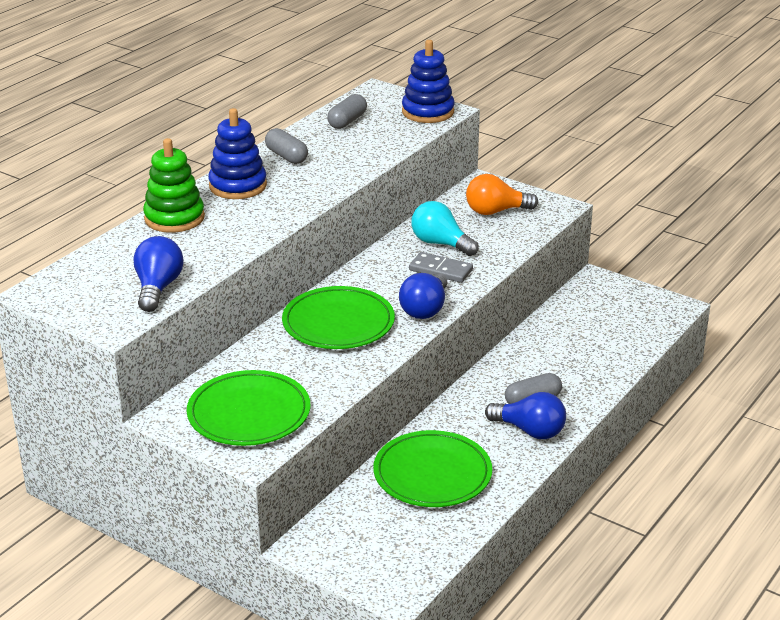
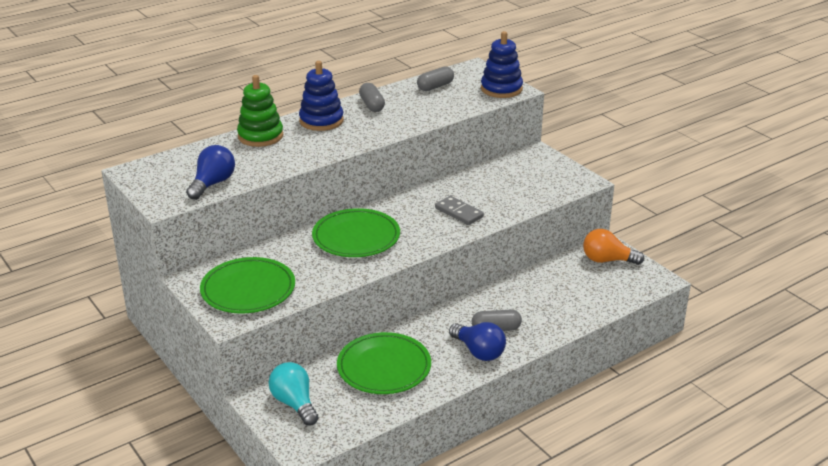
camera: 20 degrees right, 0 degrees up
blue light bulb [399,273,447,319] -> none
turquoise light bulb [411,201,479,256] -> turquoise light bulb moved to [269,362,318,426]
orange light bulb [466,174,538,215] -> orange light bulb moved to [583,229,644,265]

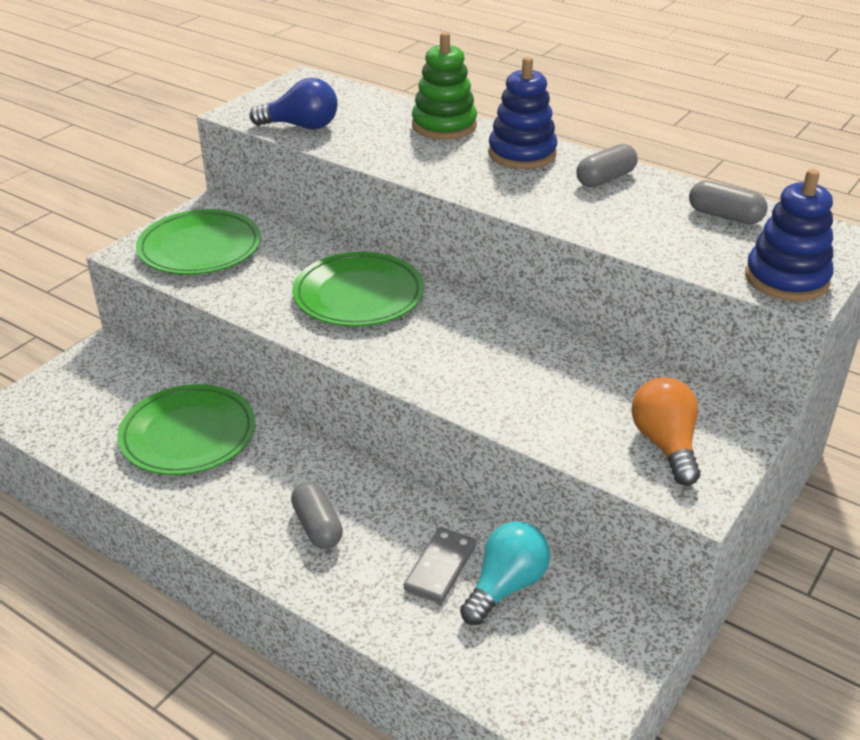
camera: 70 degrees right, 5 degrees up
turquoise light bulb [269,362,318,426] -> turquoise light bulb moved to [460,521,550,625]
grey domino [435,196,484,225] -> grey domino moved to [404,527,476,603]
blue light bulb [449,322,506,361] -> none
orange light bulb [583,229,644,265] -> orange light bulb moved to [631,377,700,486]

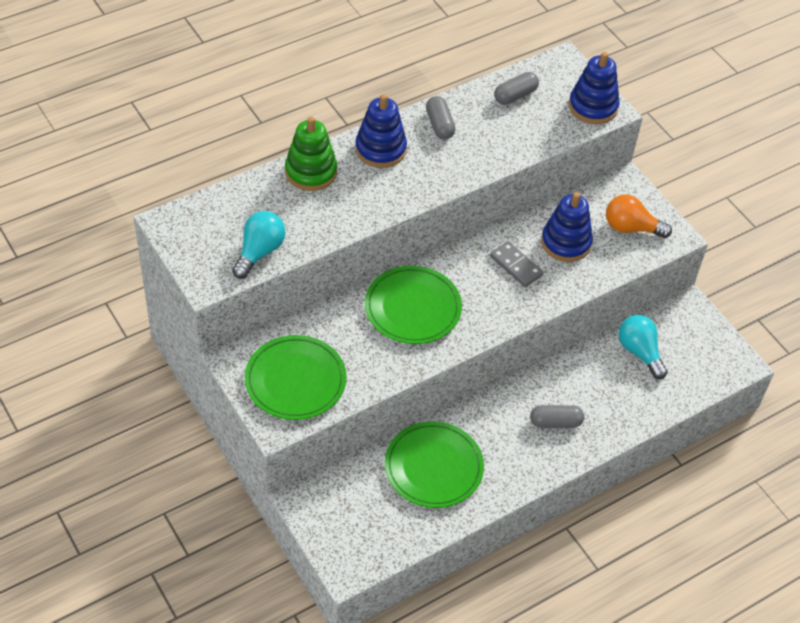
camera: 70 degrees left, 15 degrees up
blue light bulb [250,78,338,129] -> turquoise light bulb [232,211,286,279]
grey domino [404,527,476,603] -> grey domino moved to [490,241,543,287]
none -> blue stacking toy [541,192,593,262]

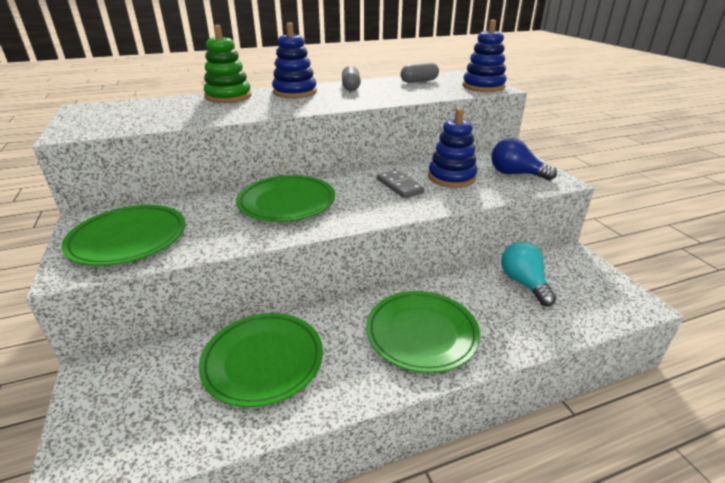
camera: 15 degrees right, 20 degrees down
turquoise light bulb [232,211,286,279] -> none
grey capsule [530,405,584,428] -> green plate [366,291,480,373]
orange light bulb [606,194,672,238] -> blue light bulb [491,138,557,181]

